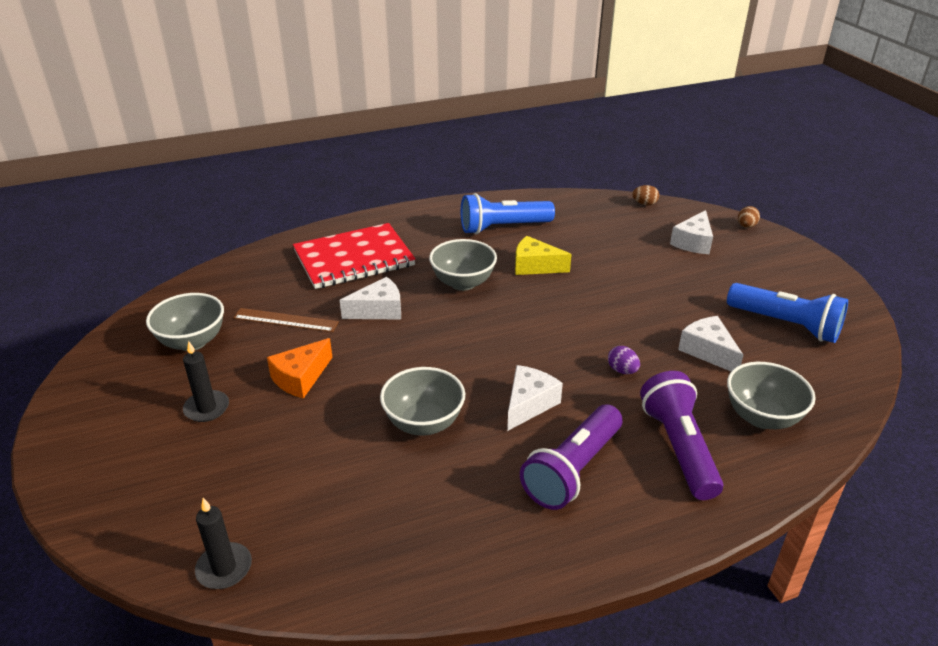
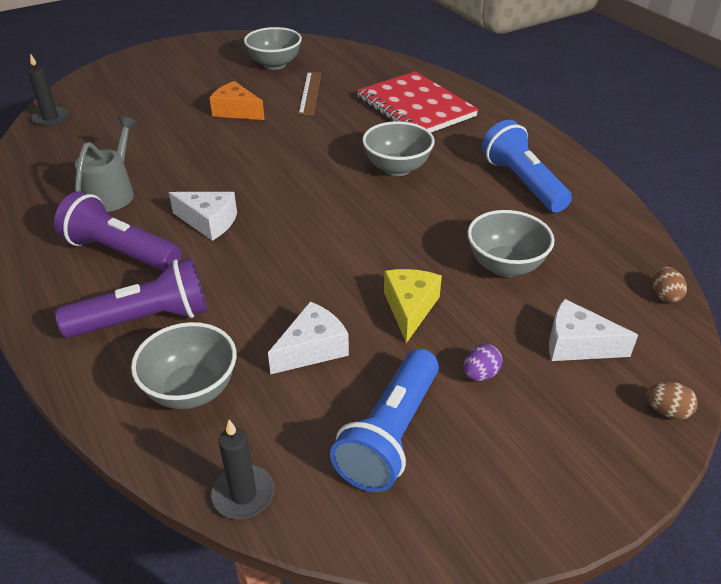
camera: 80 degrees right, 5 degrees up
black candle [183,341,229,422] -> black candle moved to [211,420,274,519]
white cheese [340,277,401,320] -> none
grey bowl [380,367,465,435] -> grey bowl moved to [467,210,554,277]
yellow cheese [515,236,572,275] -> yellow cheese moved to [384,269,442,343]
purple egg [608,346,640,374] -> purple egg moved to [463,344,502,381]
none -> grey watering can [75,116,137,212]

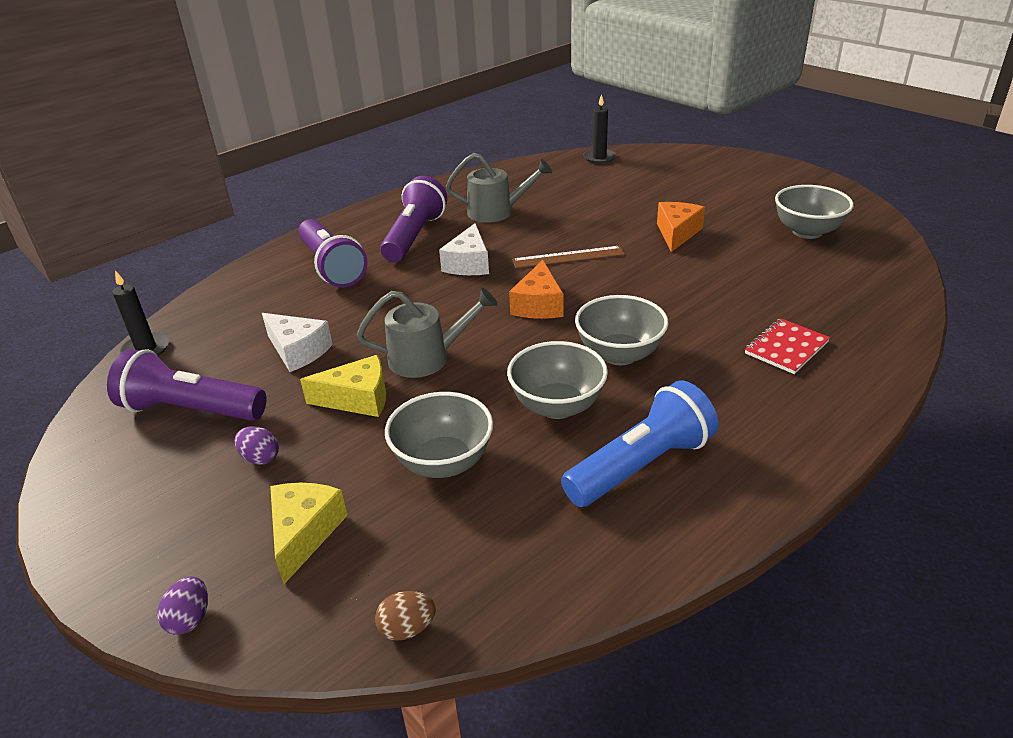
camera: 80 degrees right, 5 degrees down
grey bowl [131,322,236,409] -> grey bowl moved to [507,341,608,419]
brown ruler [299,72,321,115] -> brown ruler moved to [512,246,625,268]
blue flashlight [330,349,439,492] -> purple flashlight [107,349,267,421]
red notebook [357,71,479,132] -> red notebook [745,318,830,374], size x0.49
white cheese [549,299,638,361] -> yellow cheese [270,483,348,584]
brown egg [647,382,698,420] -> purple egg [157,576,208,635]
none -> grey watering can [357,288,498,378]
none -> orange cheese [509,260,563,319]

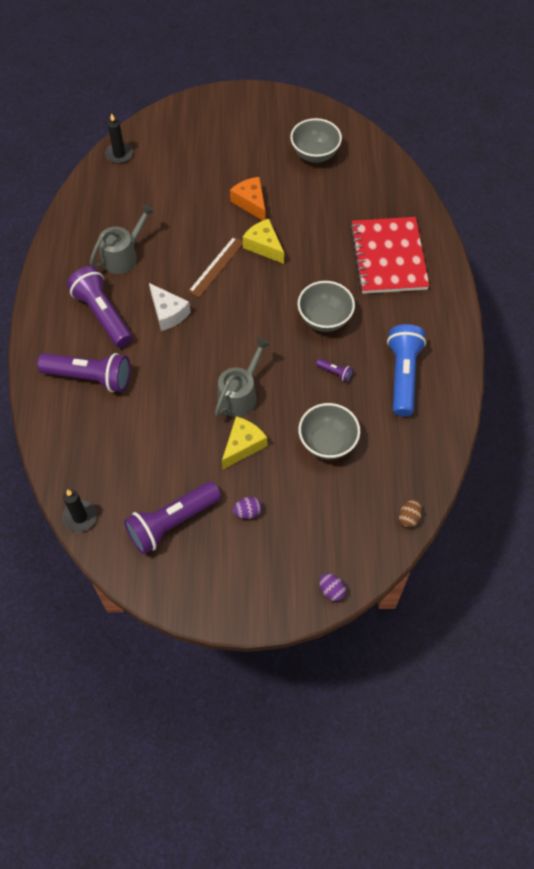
camera: 50 degrees left, 25 degrees up
white cheese [262,313,333,372] -> none
yellow cheese [270,483,348,584] -> yellow cheese moved to [243,219,284,264]
grey bowl [507,341,608,419] -> purple flashlight [316,358,353,382]
orange cheese [509,260,563,319] -> none
red notebook [745,318,830,374] -> red notebook [350,217,429,294], size x2.02

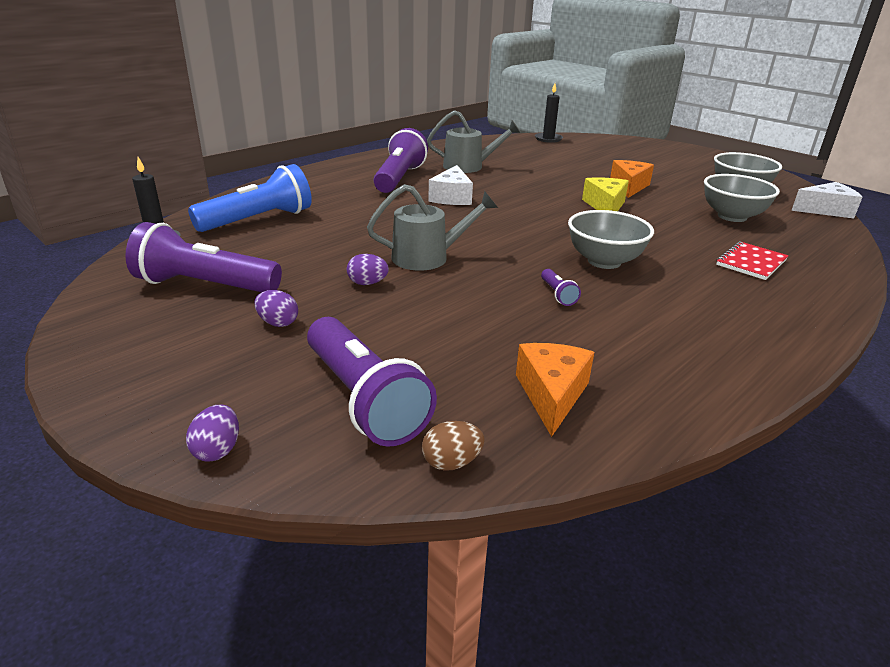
camera: 45 degrees right, 30 degrees down
purple flashlight [37,353,131,392] -> purple flashlight moved to [307,317,437,447]
brown ruler [188,236,243,297] -> none
yellow cheese [222,416,267,469] -> purple egg [347,254,389,285]
grey bowl [298,403,360,460] -> grey bowl moved to [704,174,780,222]
red notebook [350,217,429,294] -> red notebook [716,242,789,280], size x0.49
blue flashlight [387,324,426,416] -> blue flashlight moved to [188,164,312,232]
none -> orange cheese [516,343,594,437]
none -> white cheese [791,182,862,219]

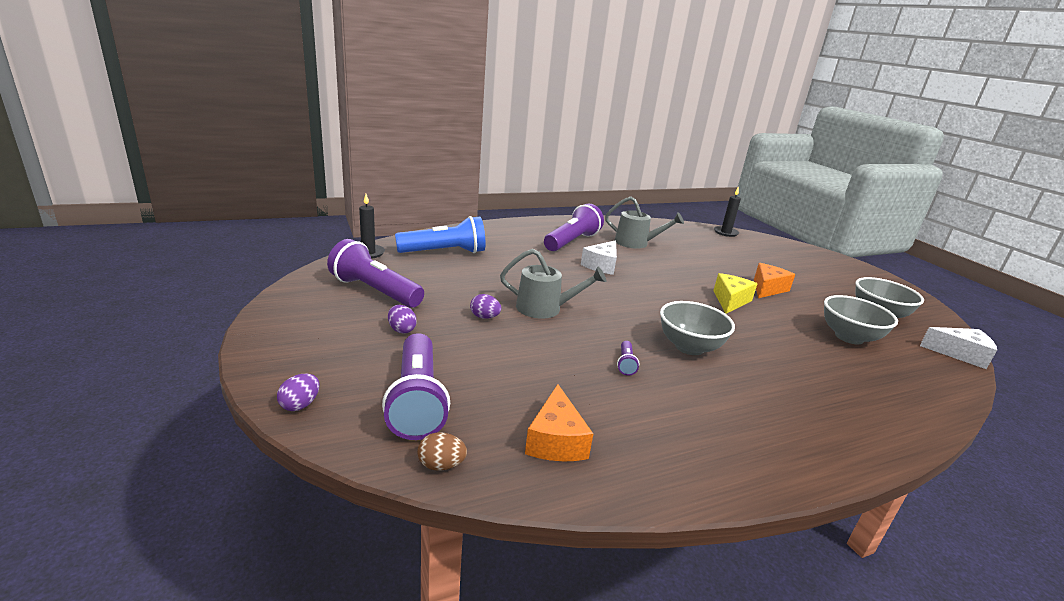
camera: 20 degrees right, 5 degrees down
orange cheese [516,343,594,437] -> orange cheese turned 150 degrees clockwise [525,384,593,461]
red notebook [716,242,789,280] -> none

